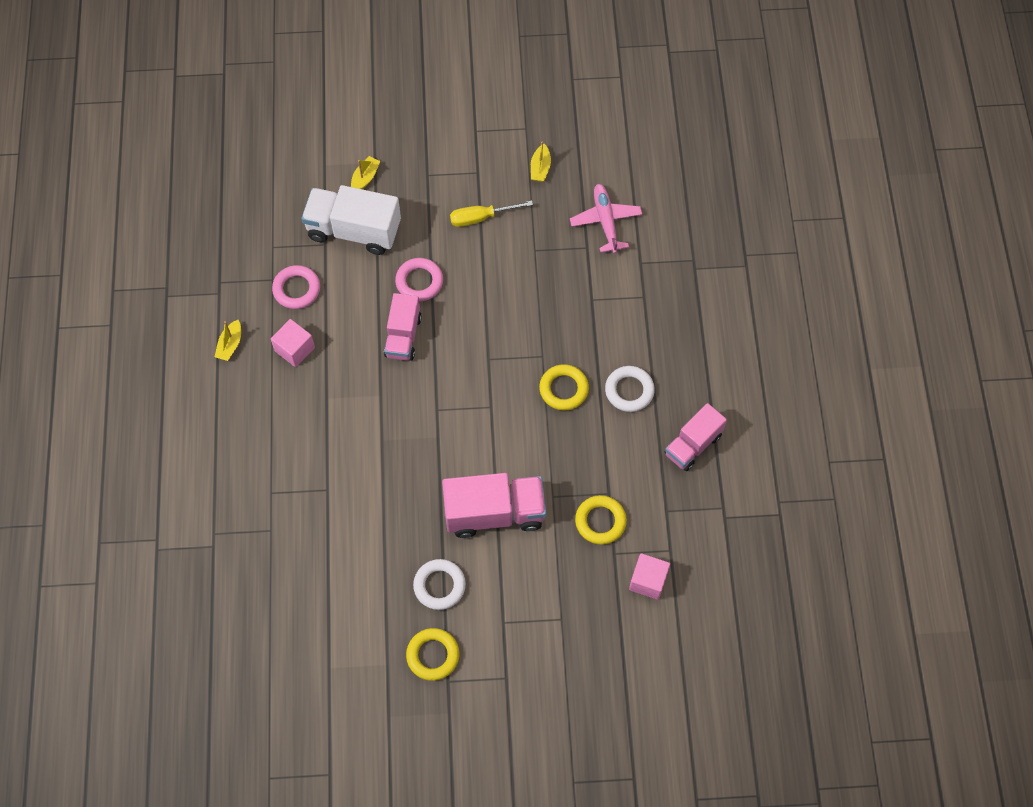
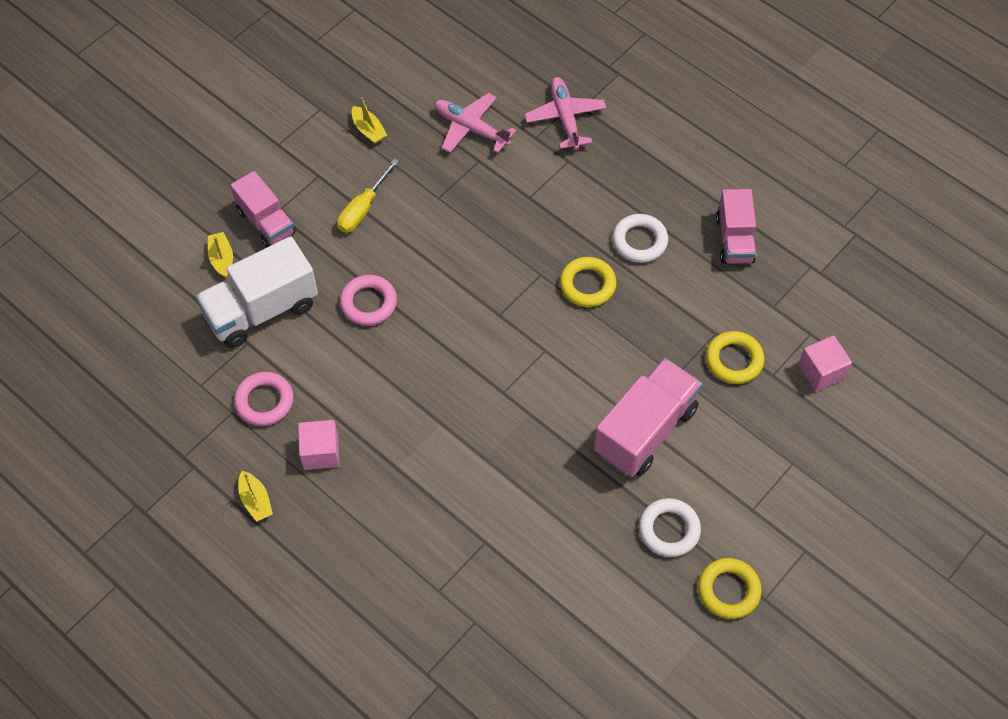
camera: 45 degrees left, 5 degrees down
pink truck [384,293,422,361] -> pink truck moved to [230,171,296,247]
none -> pink plane [524,77,606,150]

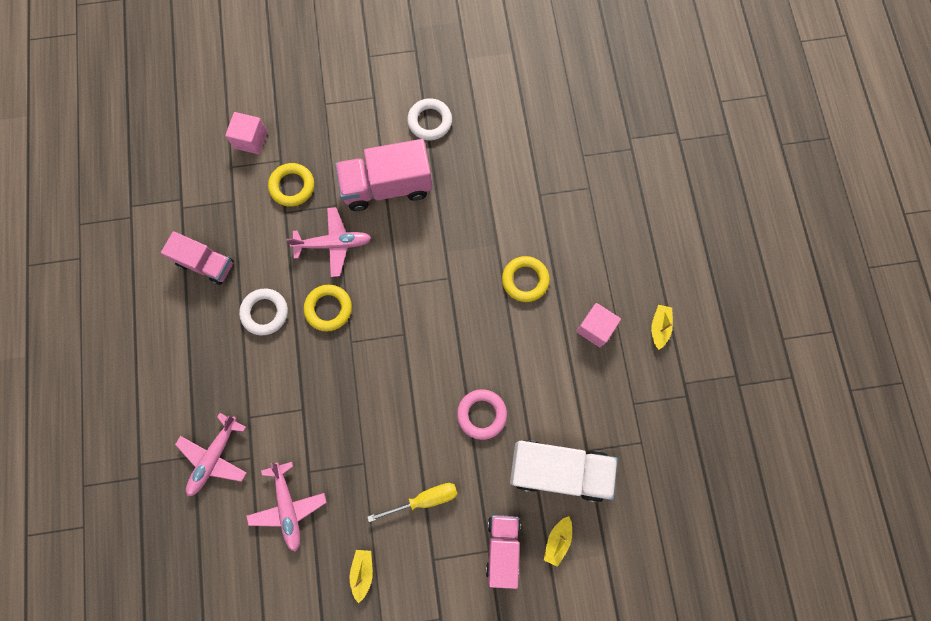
camera: 140 degrees left, 15 degrees up
pink ring [234,372,294,426] -> none
yellow ring [698,558,762,619] -> yellow ring moved to [502,256,550,302]
pink truck [716,189,756,264] -> pink truck turned 75 degrees clockwise [161,231,234,285]
none -> pink plane [286,207,371,277]

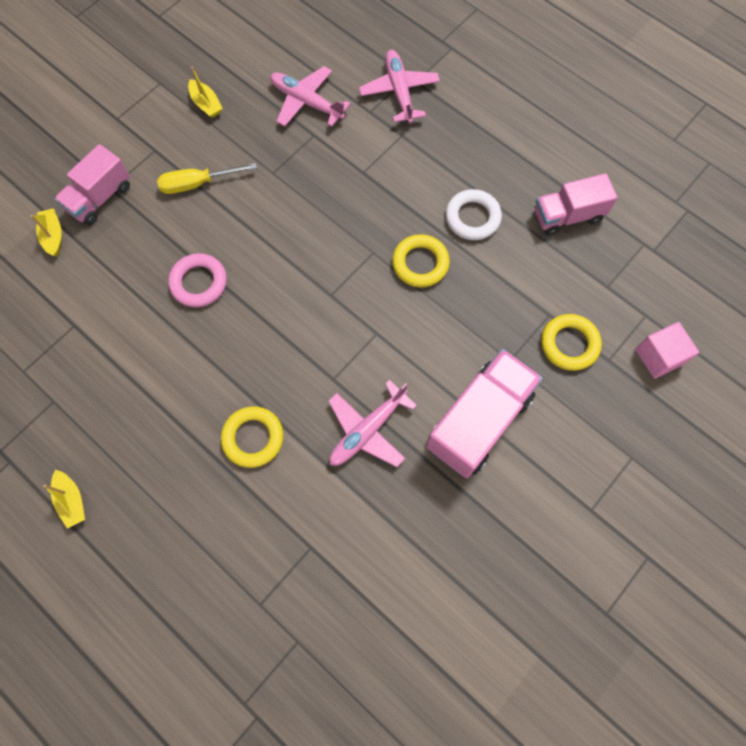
camera: 140 degrees right, 5 degrees down
pink plane [286,207,371,277] -> pink plane moved to [329,380,417,467]
yellow screwdriver [367,483,457,522] -> yellow screwdriver turned 45 degrees clockwise [157,163,257,194]
white ring [407,98,452,140] -> none
pink truck [486,515,521,589] -> pink truck turned 75 degrees clockwise [55,144,130,225]
white truck [510,440,618,502] -> none
pink cube [576,303,621,348] -> none

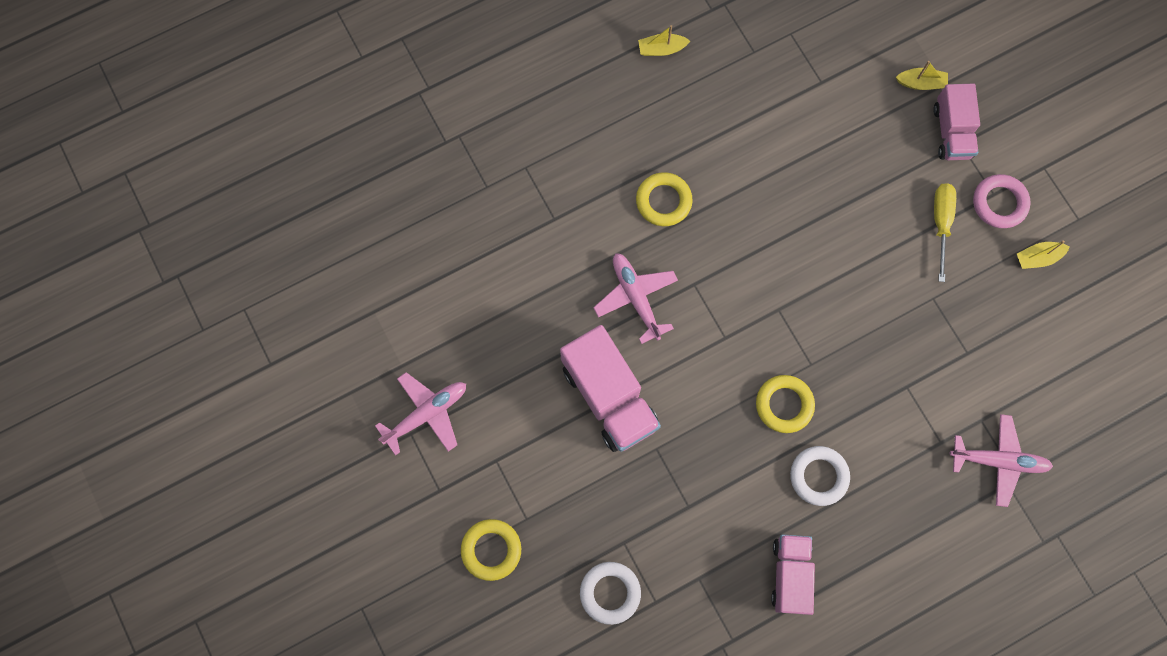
camera: 110 degrees right, 5 degrees up
pink truck [55,144,130,225] -> pink truck turned 150 degrees counterclockwise [933,83,980,160]
pink ring [168,253,227,307] -> pink ring moved to [973,174,1031,228]
pink plane [270,66,351,127] -> pink plane moved to [375,372,466,456]
yellow ring [541,314,602,371] -> yellow ring moved to [461,519,521,581]
pink cube [635,322,699,379] -> white ring [580,562,641,625]

